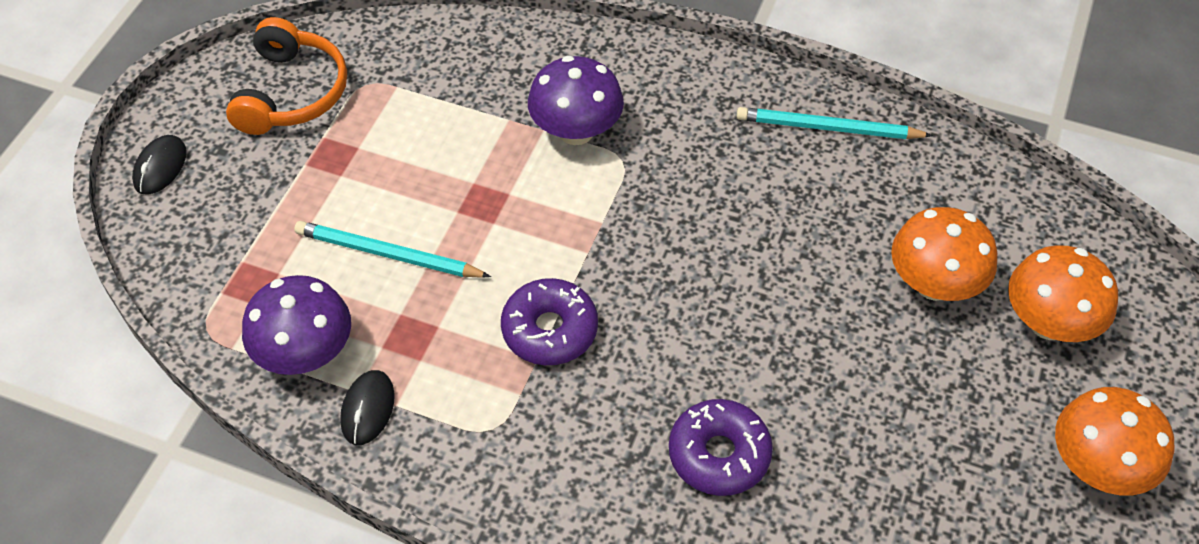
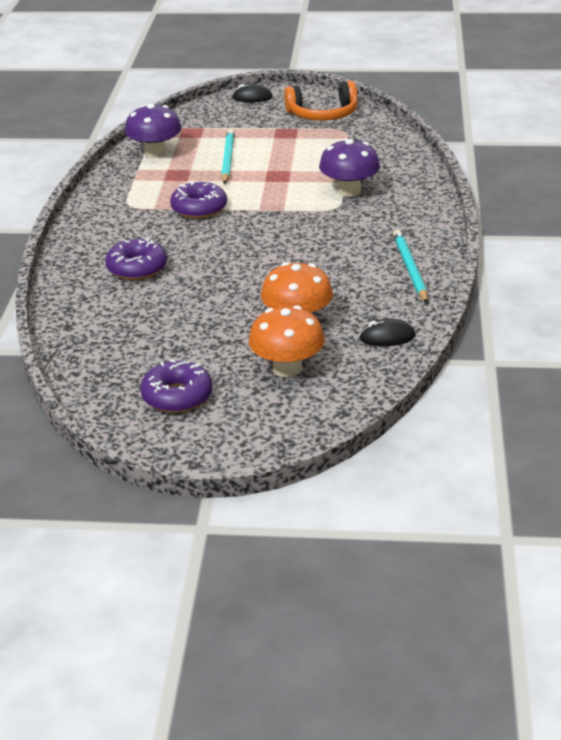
camera: 75 degrees right, 20 degrees down
black mouse [340,370,395,445] -> black mouse moved to [359,319,415,346]
orange mushroom [1055,387,1174,495] -> purple donut [140,360,213,413]

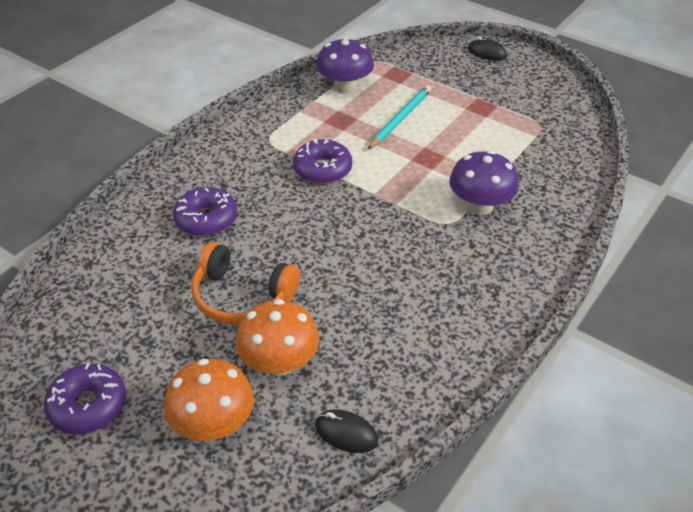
camera: 30 degrees right, 10 degrees up
orange headphones [284,81,358,121] -> orange headphones moved to [191,242,300,325]
turquoise pencil [393,230,428,303] -> none

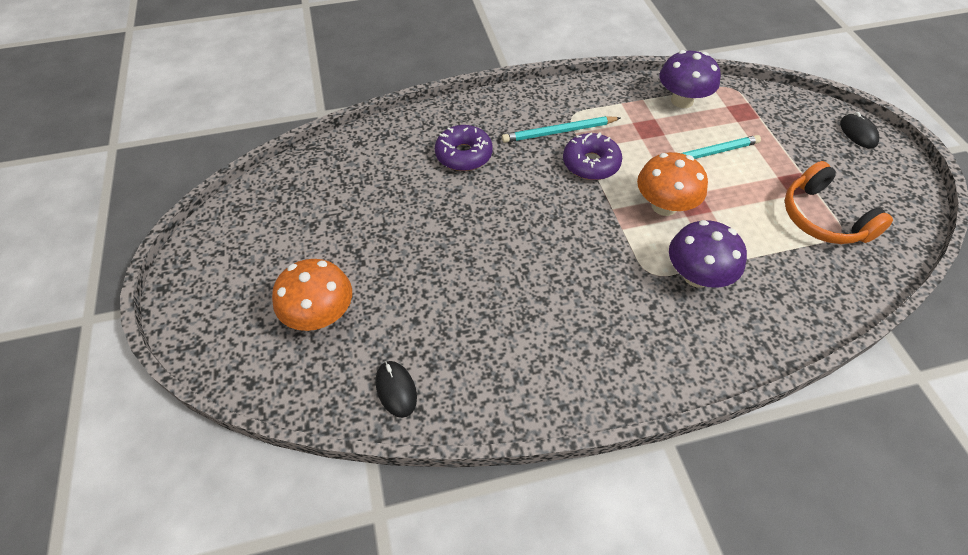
camera: 40 degrees right, 10 degrees up
purple donut [44,363,126,434] -> none
orange headphones [191,242,300,325] -> orange headphones moved to [784,161,893,244]
orange mushroom [236,299,319,376] -> orange mushroom moved to [637,152,708,216]
none -> turquoise pencil [502,116,620,143]

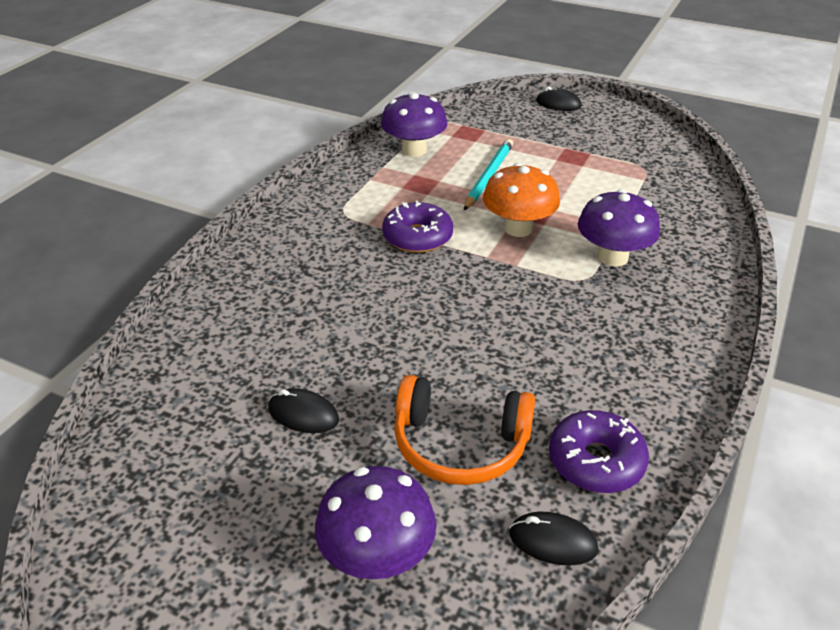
camera: 50 degrees left, 15 degrees down
orange mushroom [272,259,352,331] -> purple mushroom [315,466,436,579]
purple donut [435,125,493,171] -> purple donut moved to [549,410,649,493]
turquoise pencil [502,116,620,143] -> none
orange headphones [784,161,893,244] -> orange headphones moved to [394,375,535,485]
none -> black mouse [268,388,339,433]

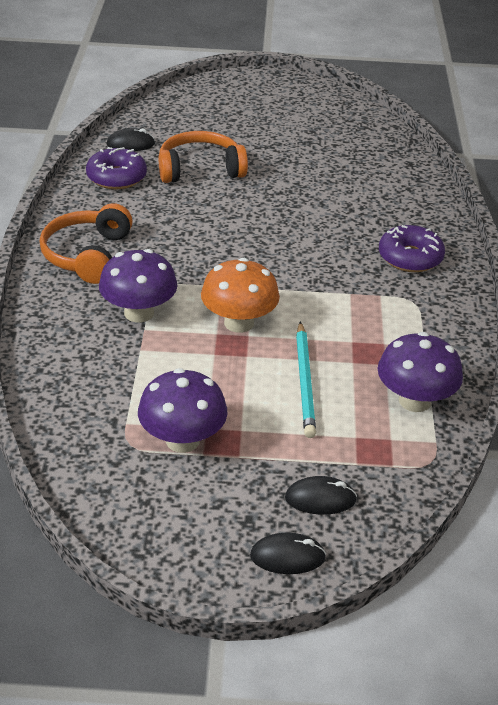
camera: 155 degrees right, 0 degrees up
black mouse [268,388,339,433] -> black mouse moved to [285,476,357,515]
purple mushroom [315,466,436,579] -> purple mushroom moved to [138,368,228,453]
purple donut [382,201,453,253] -> purple donut moved to [379,225,445,272]
none -> orange headphones [40,203,133,284]

